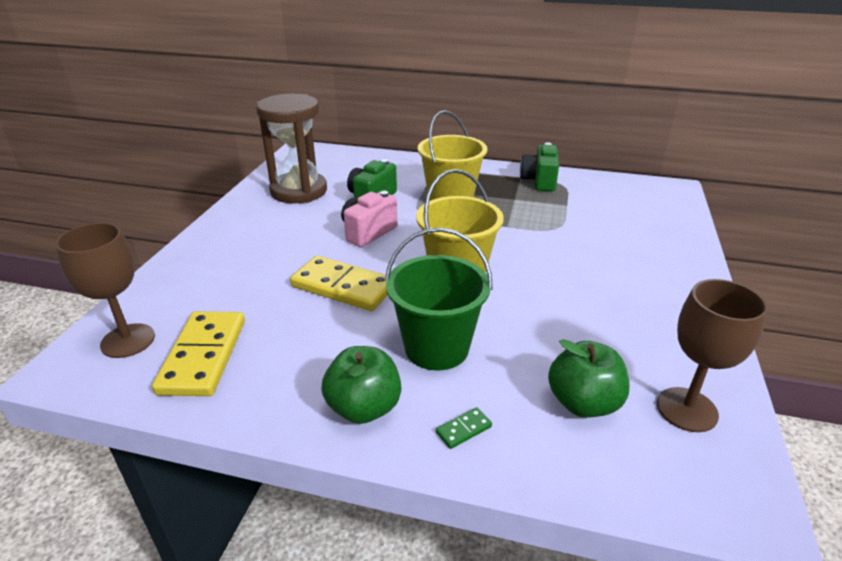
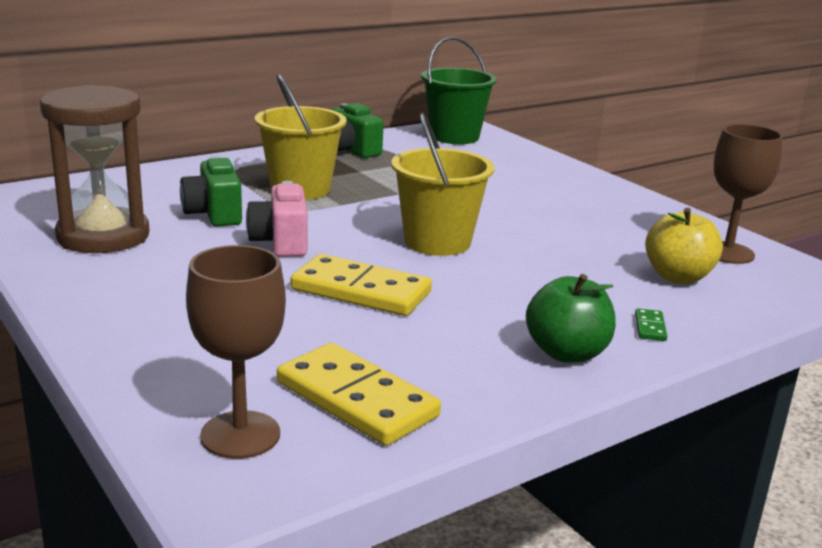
camera: 50 degrees left, 10 degrees down
yellow domino [290,255,388,311] -> yellow domino turned 45 degrees clockwise [290,254,432,316]
green bucket [385,227,493,370] -> green bucket moved to [421,37,497,144]
green apple [548,339,630,418] -> yellow apple [645,208,723,284]

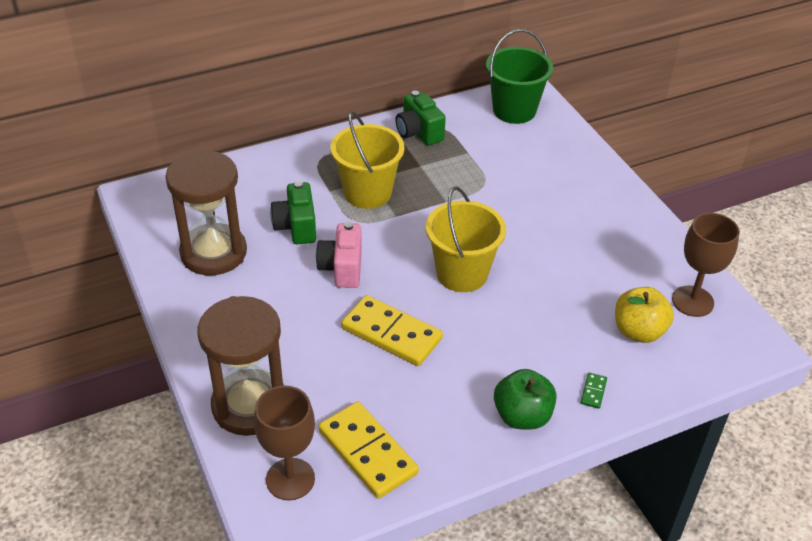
camera: 10 degrees right, 20 degrees up
none -> brown hourglass [197,296,284,436]

